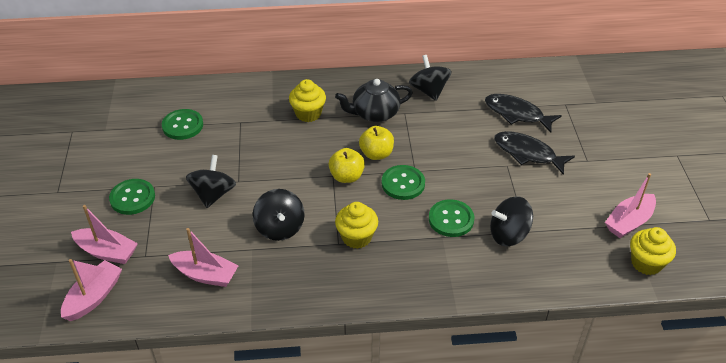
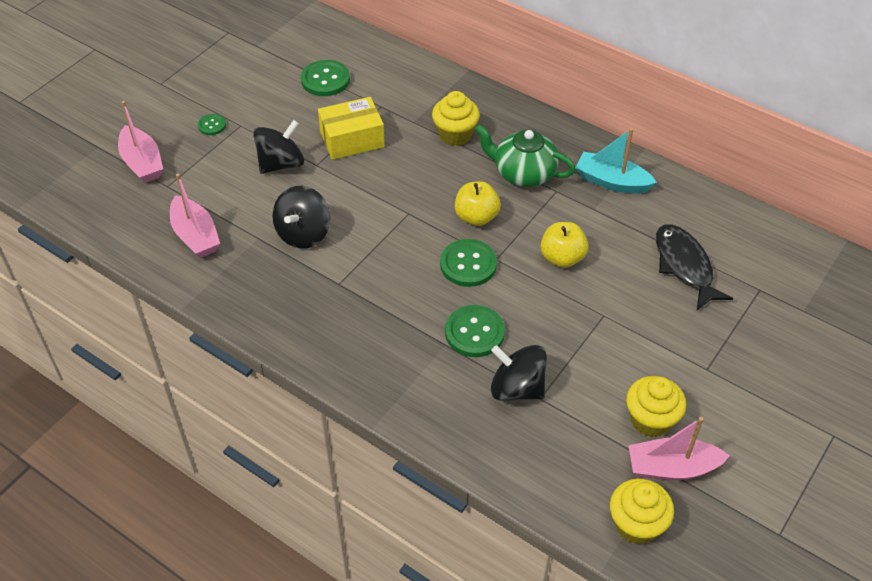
camera: 40 degrees right, 5 degrees up
pink boat [61,259,122,321] -> none
green button [109,179,155,215] -> green button [198,114,226,135], size x0.55
yellow apple [328,148,365,183] -> yellow apple moved to [540,222,589,268]
black teapot [335,79,413,122] -> green teapot [475,124,576,187]
yellow cupcake [335,202,378,249] -> yellow cupcake moved to [626,376,686,437]
black spinning top [409,55,452,101] -> turquoise boat [576,128,657,194]
black fish [494,131,575,175] -> none
none -> yellow box [318,97,385,160]

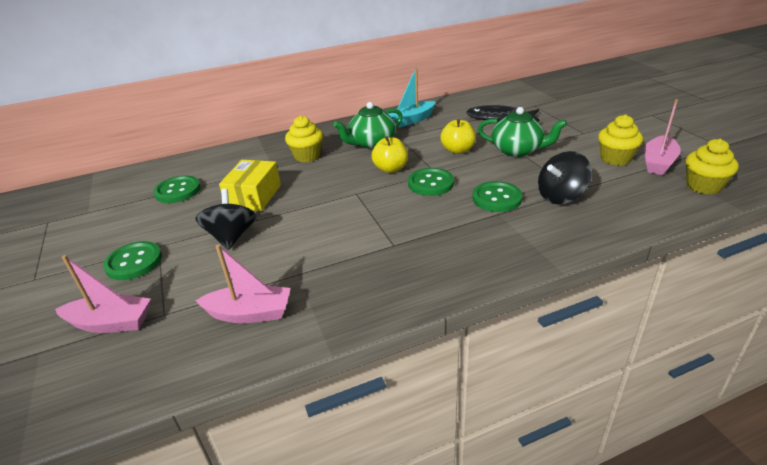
camera: 55 degrees left, 15 degrees down
green button [198,114,226,135] -> green button [103,241,162,280], size x1.83
black spinning top [272,186,330,249] -> none
none -> green teapot [478,107,567,157]

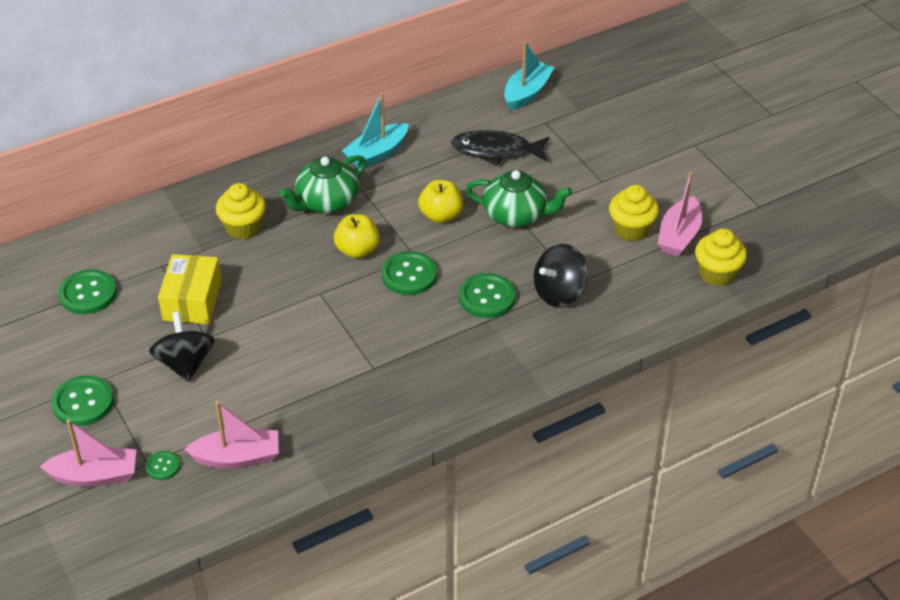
camera: 10 degrees left, 10 degrees up
none -> green button [145,451,180,480]
none -> turquoise boat [504,41,555,111]

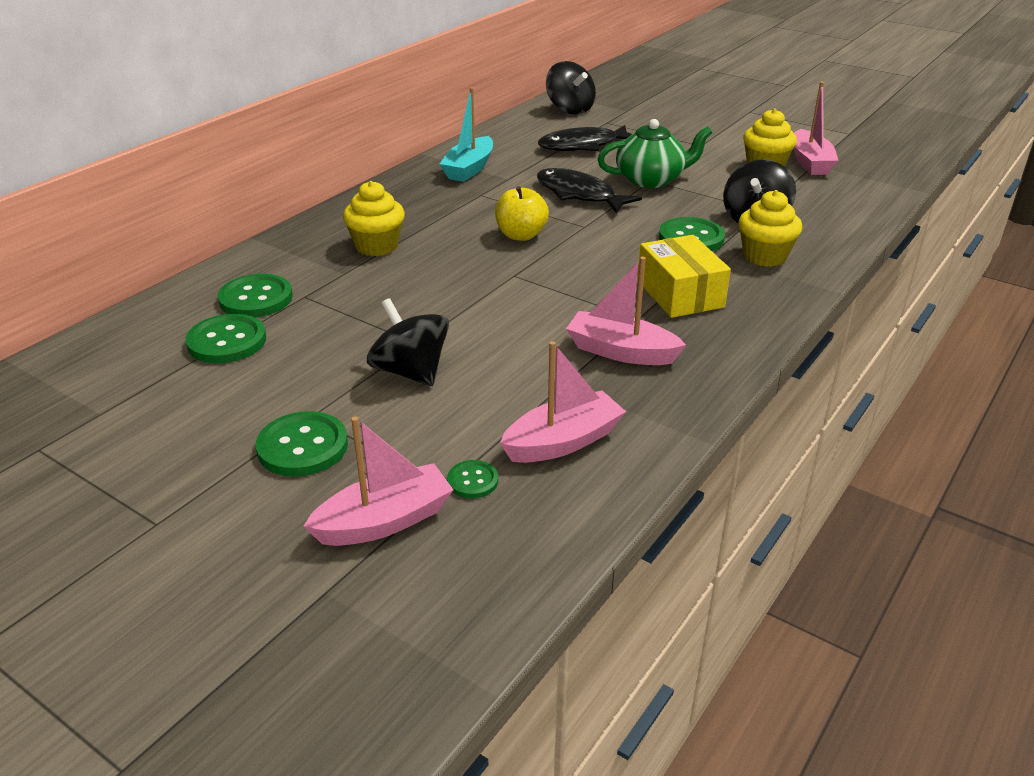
camera: 25 degrees left, 10 degrees down
yellow box [158,254,222,324] -> yellow box moved to [637,235,731,318]
green teapot [280,155,366,213] -> none
green button [381,251,437,295] -> green button moved to [218,274,293,317]
yellow apple [418,180,463,223] -> black fish [537,168,642,214]
turquoise boat [504,41,555,111] -> black spinning top [546,61,596,115]
yellow cupcake [695,229,747,286] -> yellow cupcake moved to [738,190,802,267]
none -> pink boat [566,257,686,365]

